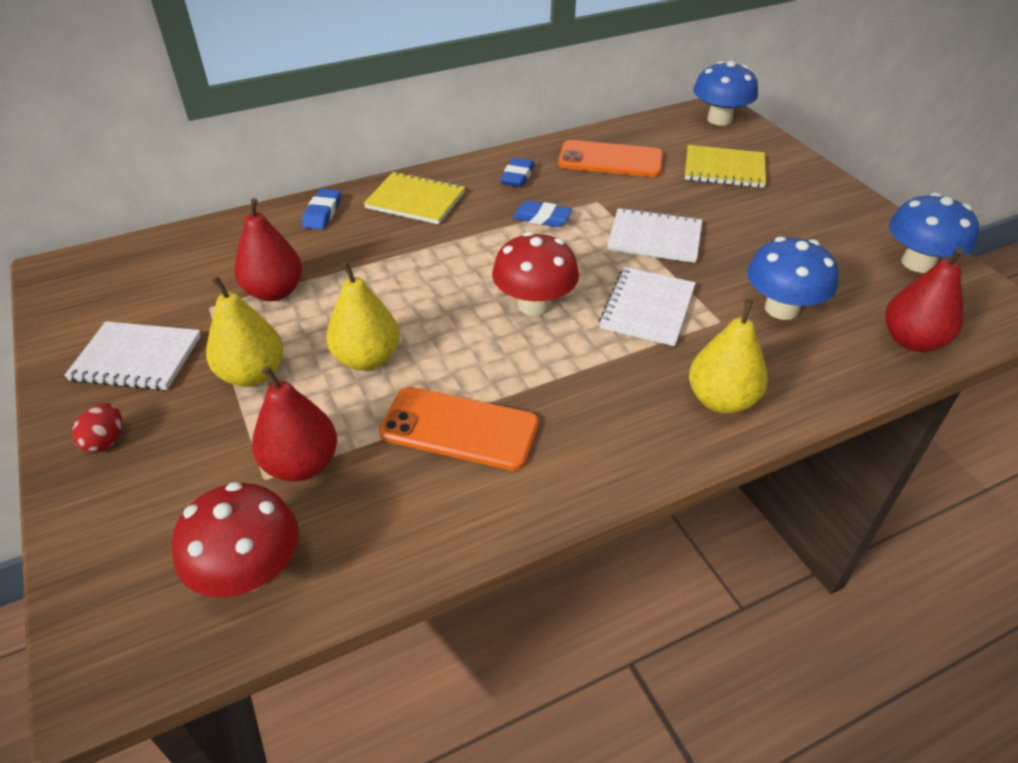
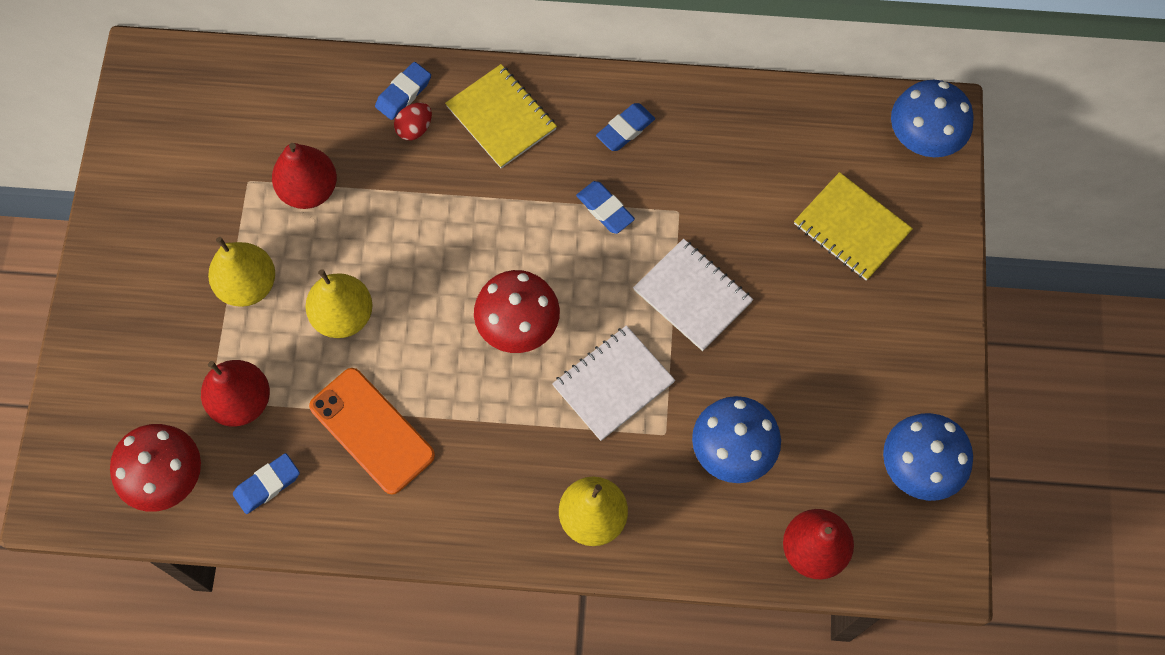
camera: 30 degrees right, 25 degrees up
white notebook [64,321,201,391] -> none
red egg [72,403,122,453] -> red egg moved to [394,103,432,140]
orange phone [558,140,663,177] -> none
none -> blue eraser [233,453,300,514]

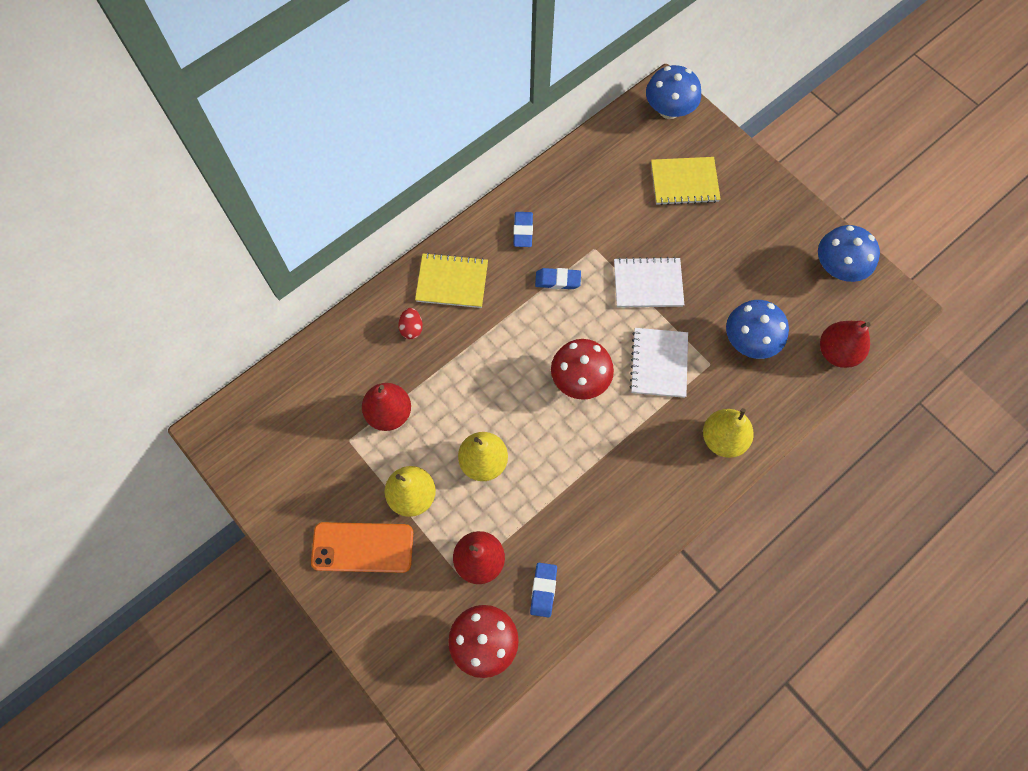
camera: 45 degrees left, 0 degrees up
orange phone [309,368,435,494] -> orange phone moved to [311,522,413,573]
blue eraser [375,62,431,120] -> none

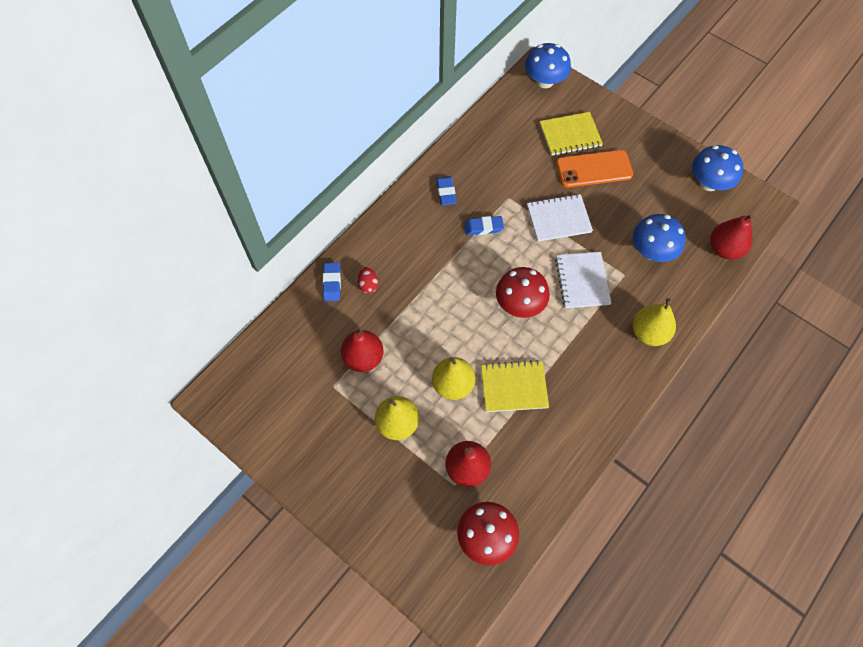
camera: 10 degrees left, 5 degrees down
orange phone [311,522,413,573] -> orange phone moved to [556,150,633,188]
yellow notebook [415,253,488,308] -> yellow notebook moved to [481,360,549,412]
blue eraser [530,563,557,617] -> blue eraser moved to [323,263,341,301]

